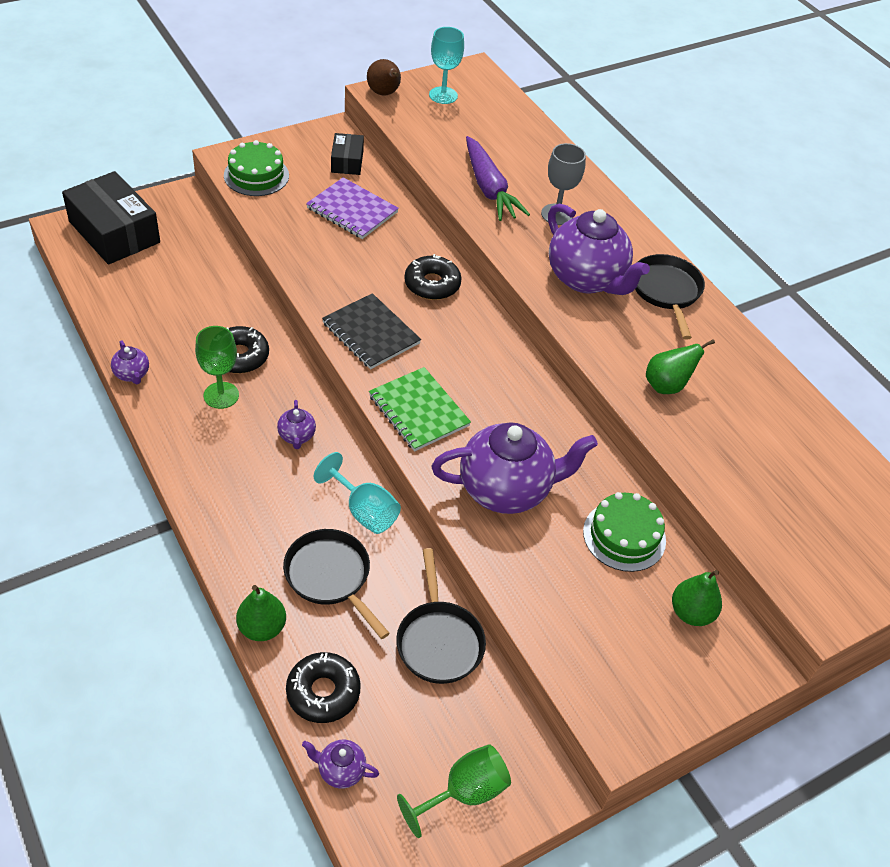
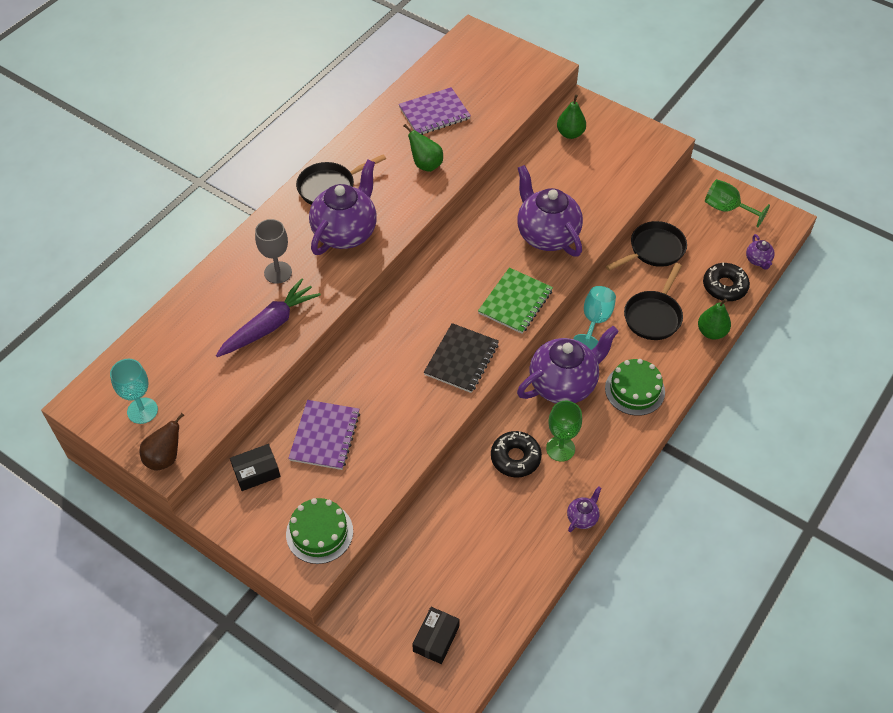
camera: 110 degrees left, 5 degrees up
black box [62,171,160,265] -> black box [412,607,460,664], size x0.52
purple teapot [277,400,316,449] -> purple teapot [517,326,619,403], size x2.31
black donut [404,254,461,300] -> none
green cake [583,492,666,572] -> green cake moved to [605,359,665,416]
none -> purple notebook [399,87,471,135]

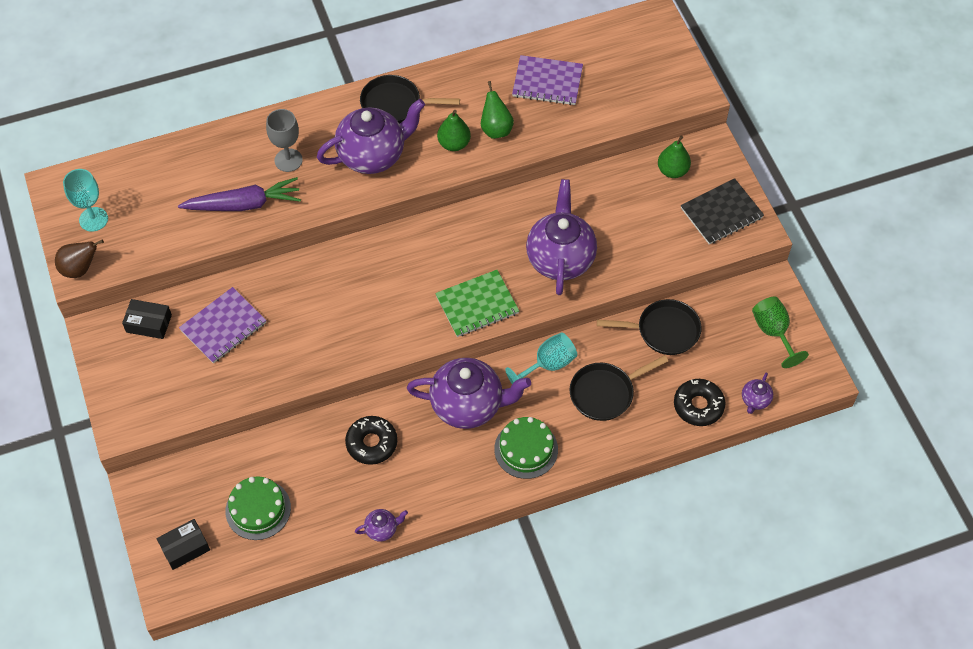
camera: 35 degrees right, 5 degrees up
green cake [286,498,353,564] -> green cake moved to [225,476,291,540]
black notebook [424,323,499,393] -> black notebook moved to [681,178,764,244]
green goblet [546,401,582,462] -> none
green pear [698,298,731,340] -> green pear moved to [437,110,471,151]

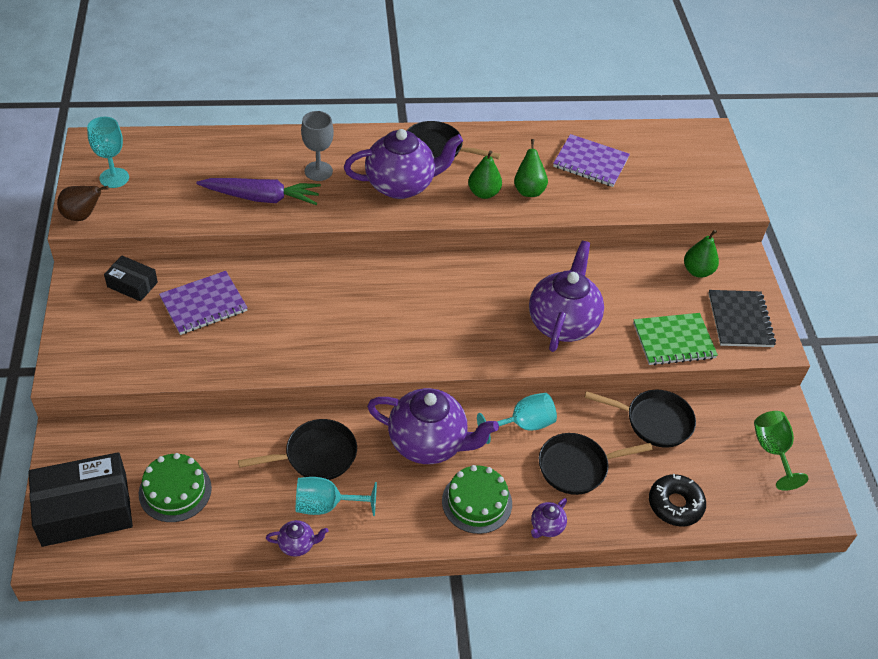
camera: 10 degrees right, 10 degrees down
black box [157,519,210,570] -> black box [29,452,133,547], size x1.92
black donut [345,416,397,465] -> black pan [238,419,357,480]
green notebook [435,270,519,337] -> green notebook moved to [633,313,718,365]
black notebook [681,178,764,244] -> black notebook turned 75 degrees counterclockwise [708,290,776,347]
purple teapot [742,372,773,414] -> purple teapot moved to [531,498,567,538]
none -> turquoise goblet [296,477,377,516]

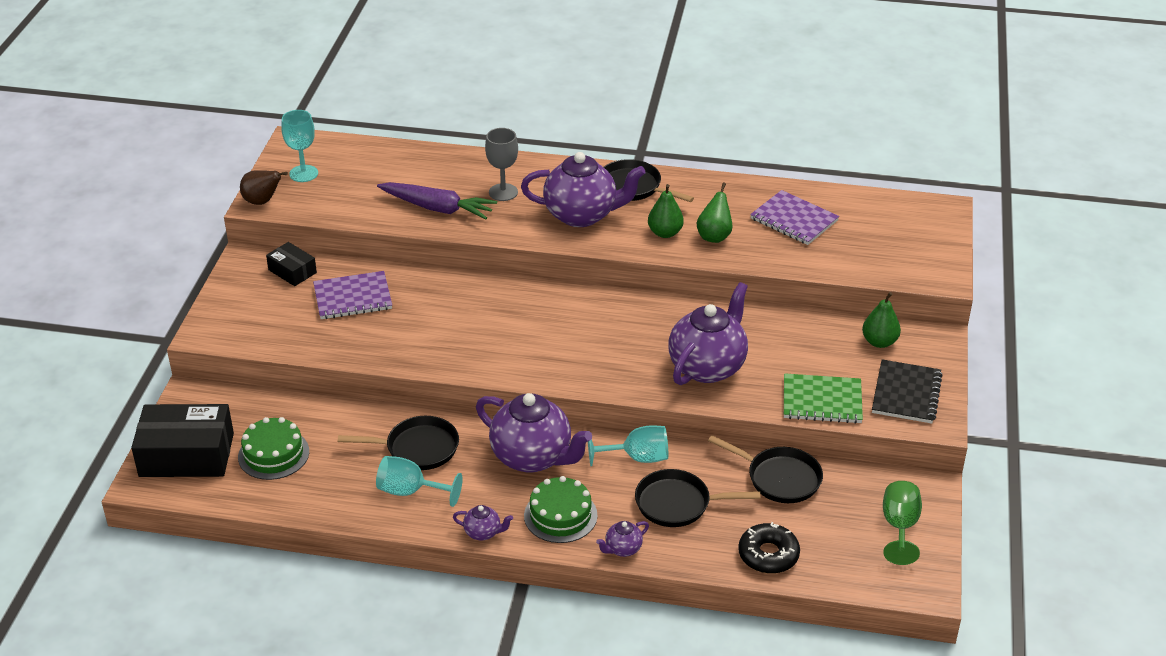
camera: 20 degrees right, 10 degrees down
purple teapot [266,520,328,557] -> purple teapot moved to [453,505,513,541]

